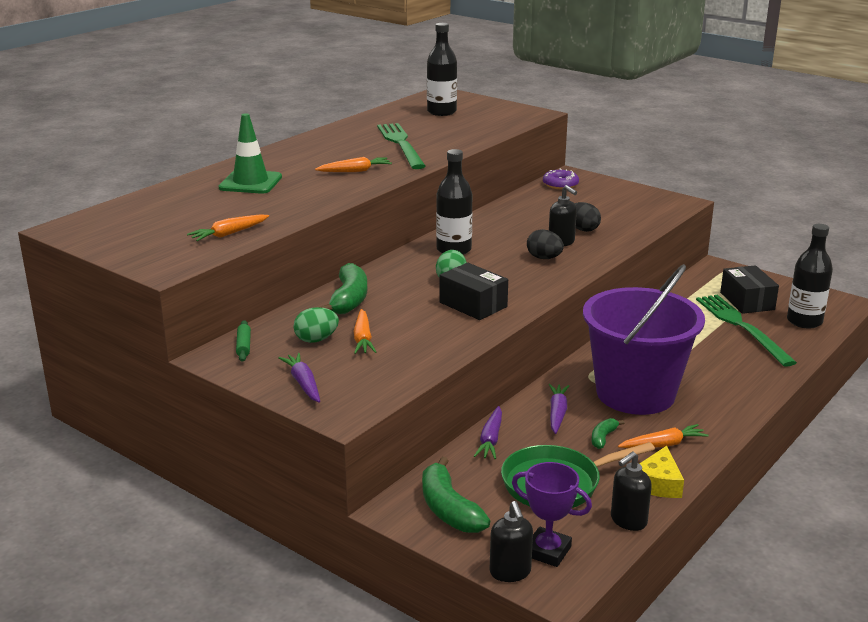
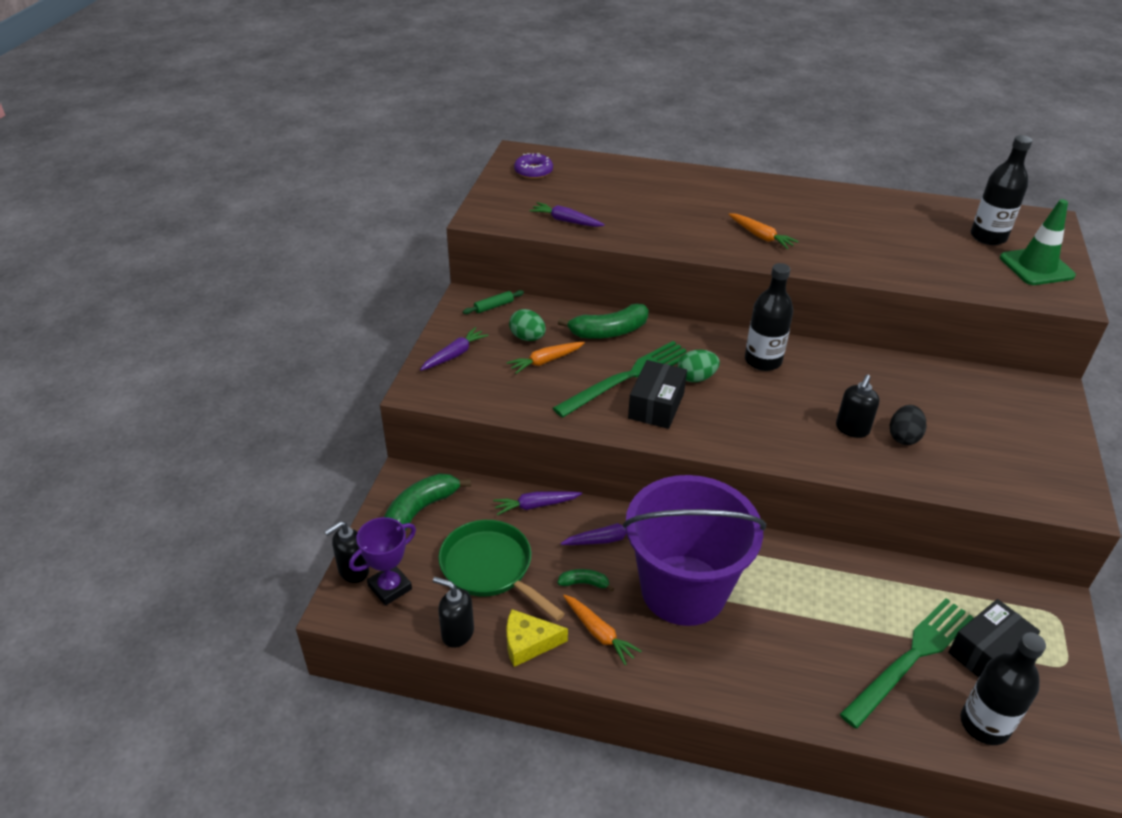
camera: 65 degrees right, 15 degrees up
orange carrot [187,214,269,241] -> purple carrot [529,202,605,227]
green traffic cone [219,113,282,193] -> green traffic cone moved to [1000,199,1076,285]
green fork [377,123,426,169] -> green fork moved to [553,341,686,418]
purple trophy [512,462,592,567] -> purple trophy turned 45 degrees clockwise [349,517,416,606]
black egg [527,229,564,259] -> none
purple donut [543,169,579,189] -> purple donut moved to [514,153,553,179]

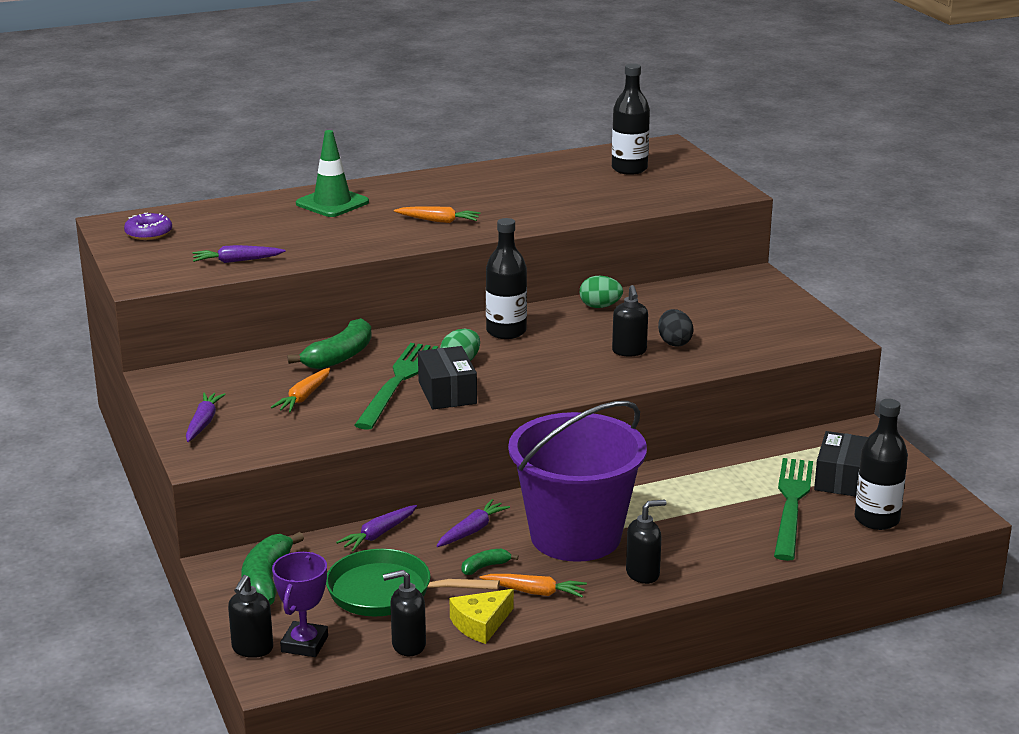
camera: 35 degrees left, 15 degrees down
green rolling pin [463,290,524,314] -> none
green egg [509,309,546,341] -> green egg moved to [580,276,623,308]
green traffic cone [1000,199,1076,285] -> green traffic cone moved to [296,130,369,217]
none -> black soap dispenser [626,499,666,584]

